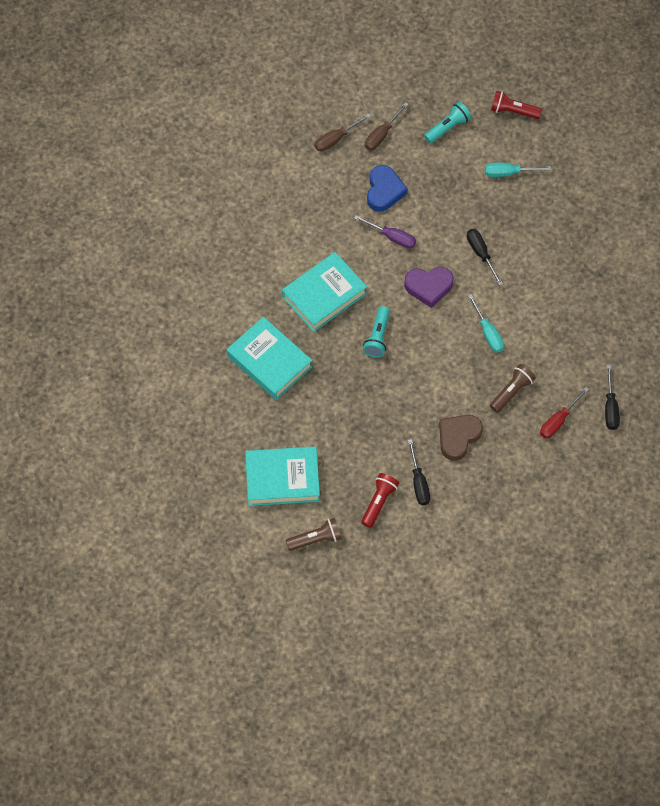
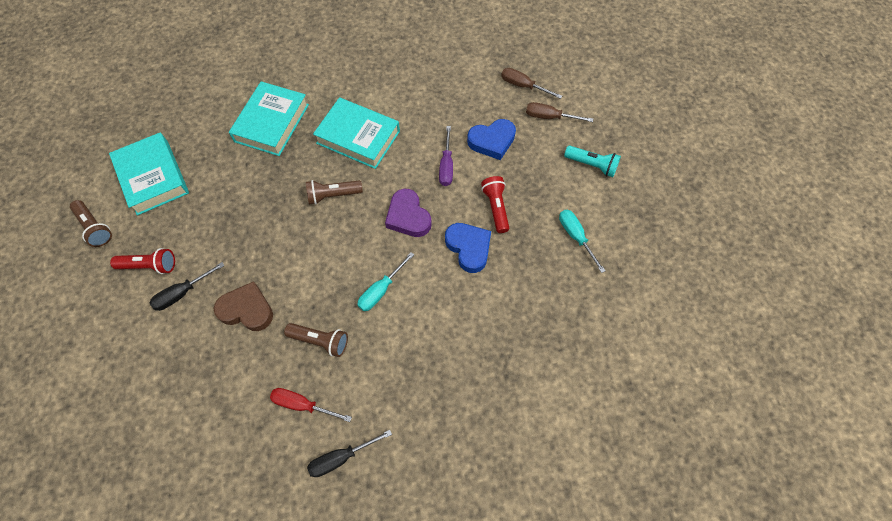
camera: 65 degrees right, 0 degrees up
turquoise flashlight [363,306,390,358] -> brown flashlight [306,180,363,205]
black screwdriver [467,229,503,286] -> blue heart [445,223,491,273]
red flashlight [491,91,542,119] -> red flashlight moved to [481,176,509,233]

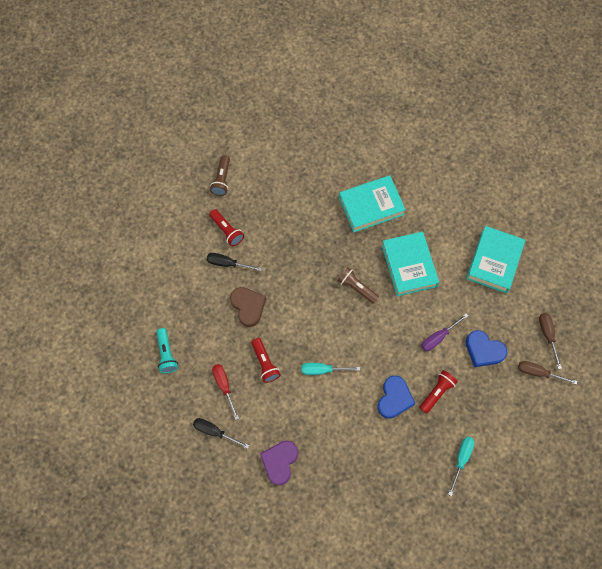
camera: 50 degrees right, 5 degrees up
turquoise book [109,133,189,216] -> turquoise book moved to [466,226,525,293]
brown flashlight [284,323,348,357] -> red flashlight [251,338,281,383]
purple heart [385,189,432,237] -> purple heart moved to [260,441,298,485]
brown screwdriver [526,102,593,122] -> brown screwdriver turned 45 degrees counterclockwise [518,361,577,385]
turquoise flashlight [564,146,621,177] -> turquoise flashlight moved to [156,328,178,373]

